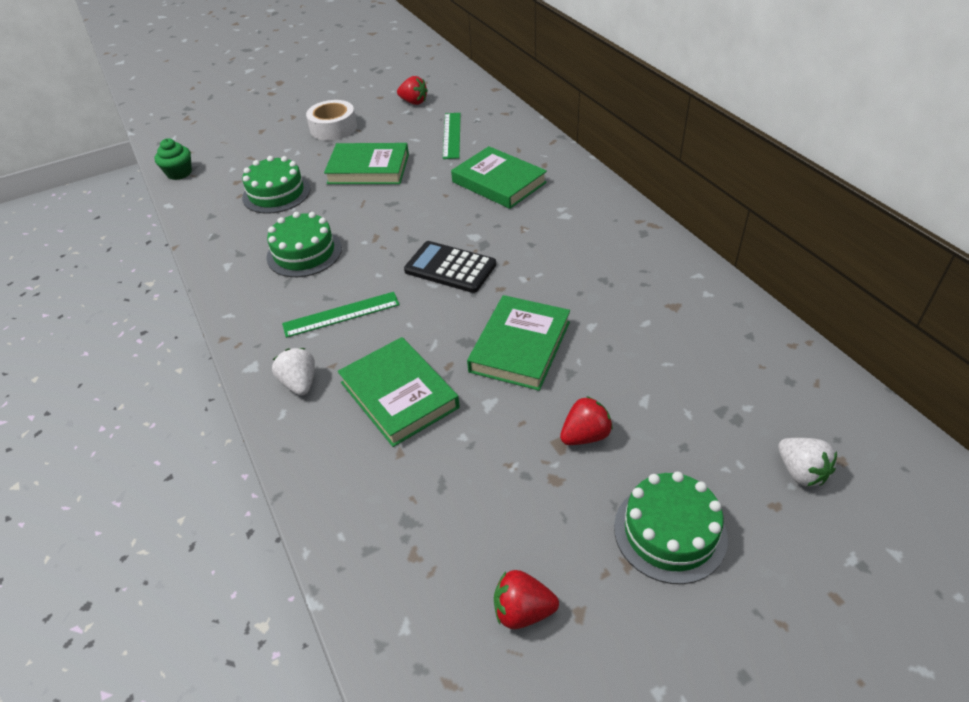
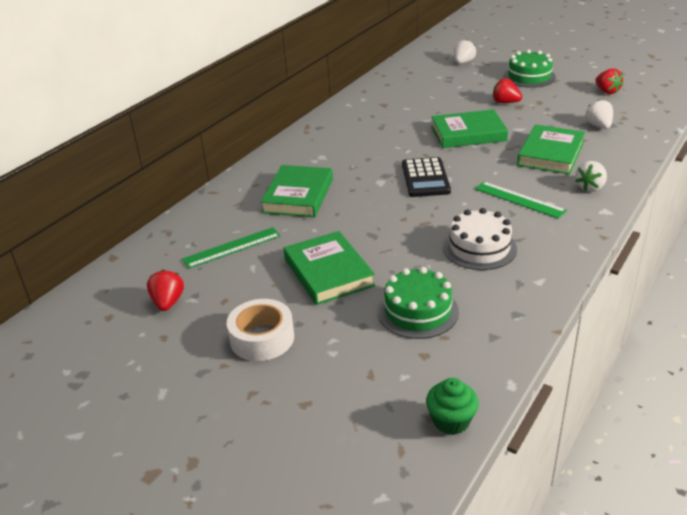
camera: 120 degrees left, 10 degrees down
green cake [267,212,342,277] -> white cake [443,208,517,270]
none -> white strawberry [586,99,613,129]

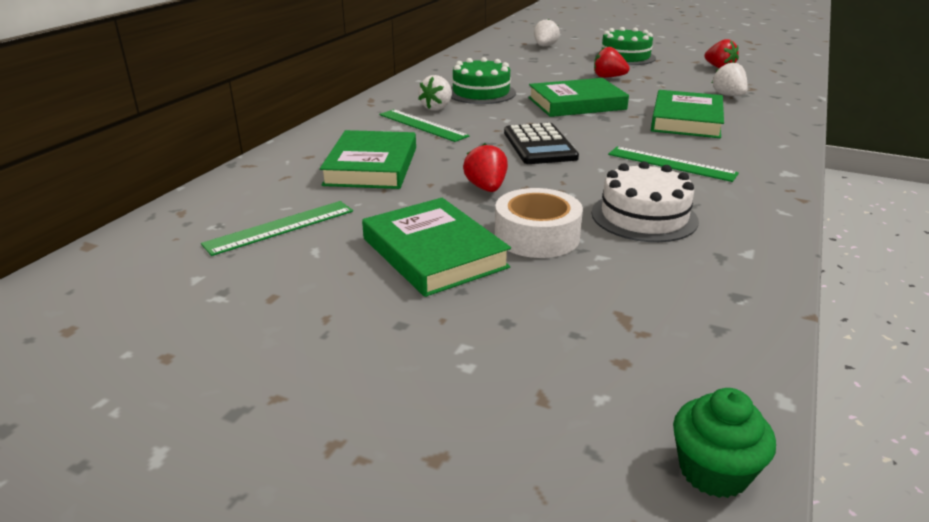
camera: 10 degrees left, 5 degrees down
red strawberry [147,270,184,311] -> red strawberry moved to [463,143,508,192]
white tape [227,299,294,361] -> white tape moved to [495,188,583,258]
green cake [378,267,459,339] -> green cake moved to [451,57,516,104]
white strawberry [575,161,607,192] -> white strawberry moved to [418,75,452,111]
none -> green ruler [379,109,470,142]

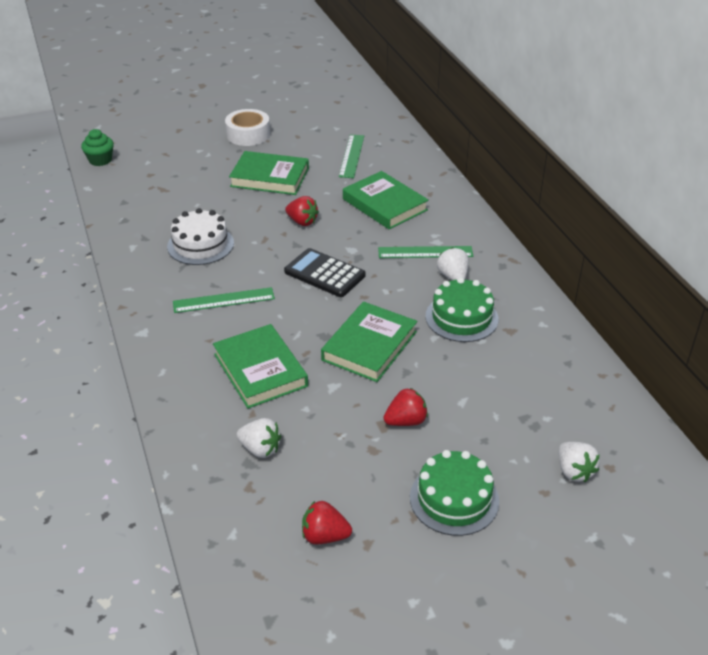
camera: 135 degrees right, 10 degrees up
white tape [495,188,583,258] -> white tape moved to [225,109,270,146]

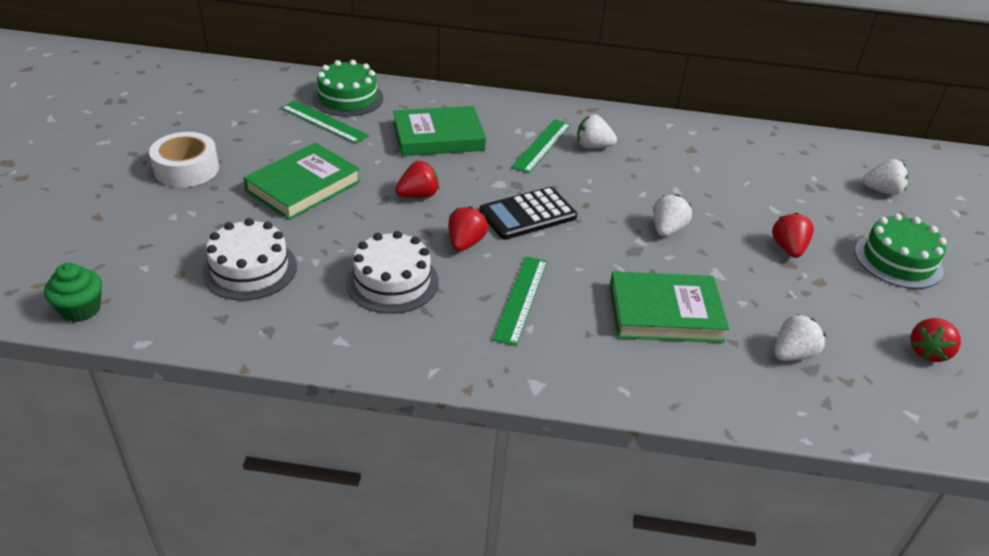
camera: 65 degrees left, 0 degrees up
green book [321,302,417,382] -> white strawberry [653,194,692,236]
green cake [425,277,499,342] -> green cake moved to [312,60,383,116]
none -> white cake [202,218,297,300]
none -> red strawberry [448,206,488,251]

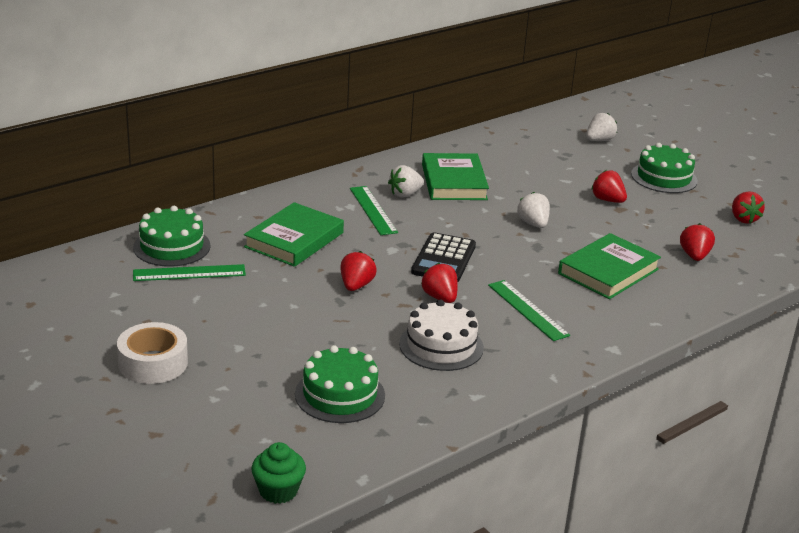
camera: 45 degrees left, 10 degrees down
white cake [202,218,297,300] -> green cake [295,345,385,423]
green book [243,142,360,220] -> green book moved to [422,153,489,200]
white strawberry [775,314,826,361] -> red strawberry [680,223,715,261]

